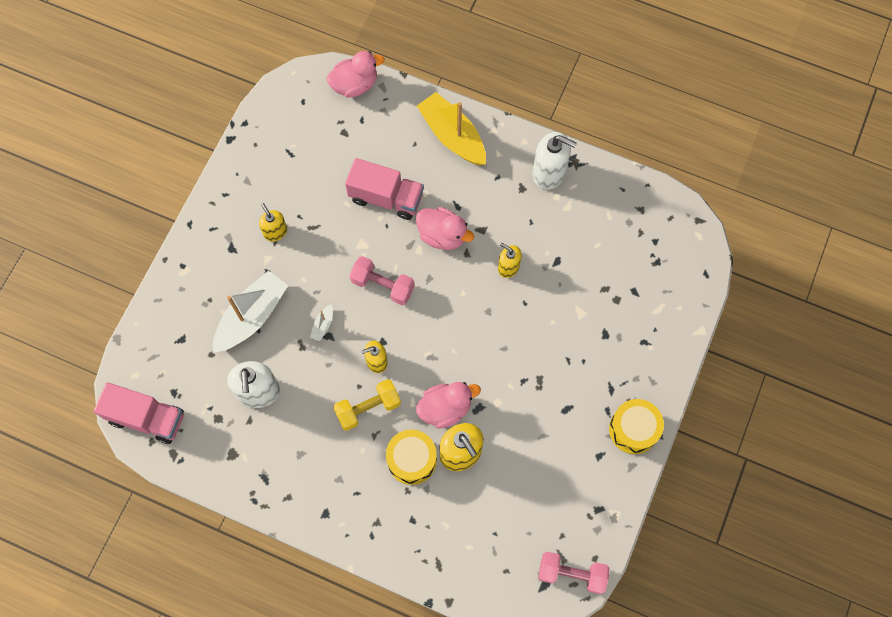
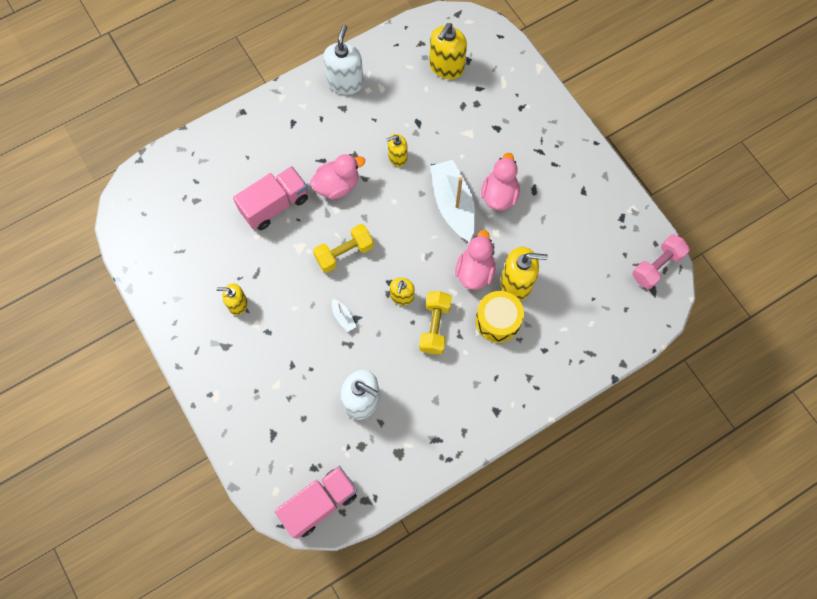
camera: 55 degrees left, 0 degrees up
white boat [213,270,288,353] -> white boat moved to [430,160,475,242]
pink duck [327,51,384,98] -> pink duck moved to [481,153,520,211]
pink dumbbell [349,256,415,305] -> yellow dumbbell [313,224,374,273]
yellow boat [417,92,486,165] -> none
white soap dispenser [532,132,577,190] -> white soap dispenser turned 45 degrees counterclockwise [323,24,364,95]
yellow drum [609,399,664,454] -> none
none -> yellow soap dispenser [429,23,467,79]

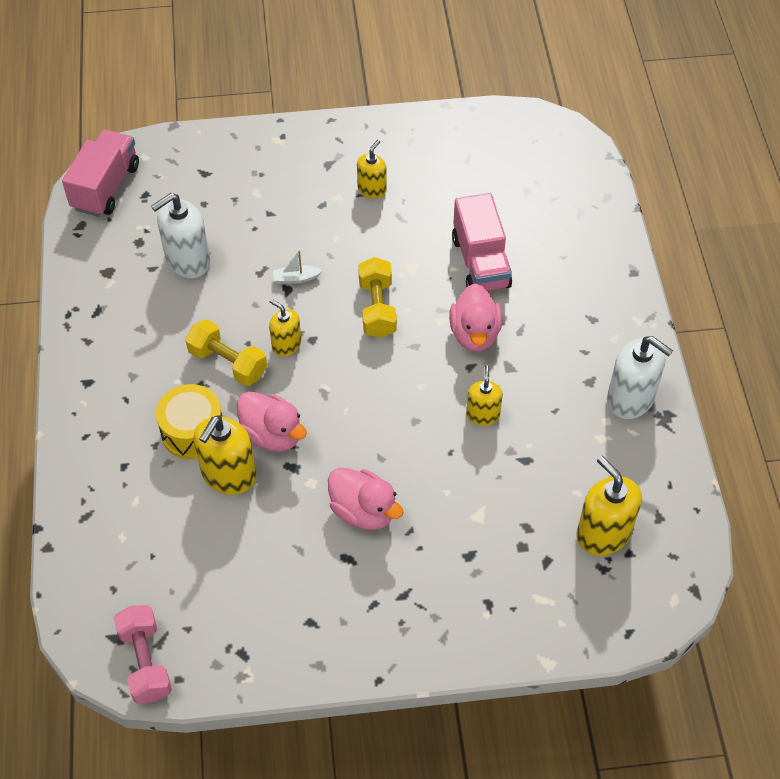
camera: 115 degrees right, 15 degrees down
pink truck [275,466,357,539] -> pink truck turned 150 degrees counterclockwise [62,130,139,217]
white boat [430,160,475,242] -> none

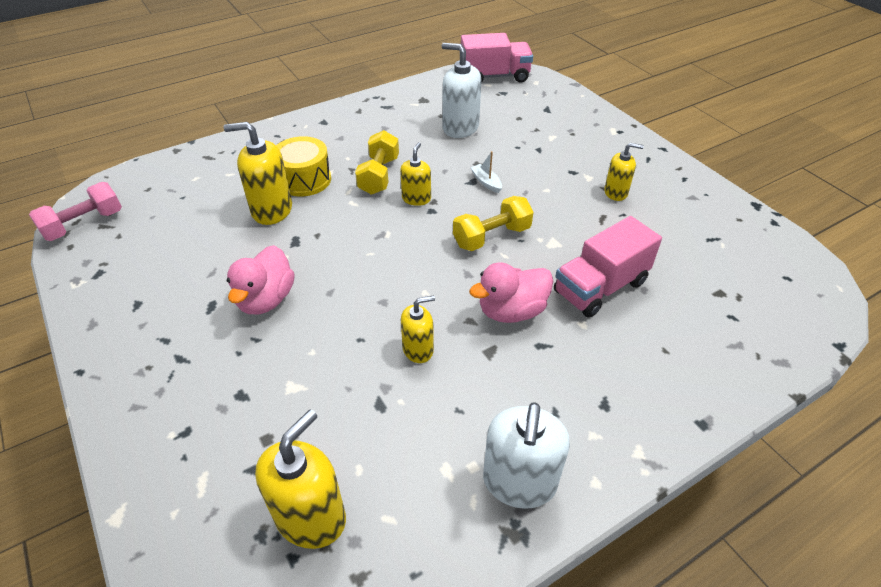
camera: 65 degrees right, 10 degrees down
pink duck [237,391,307,452] -> none

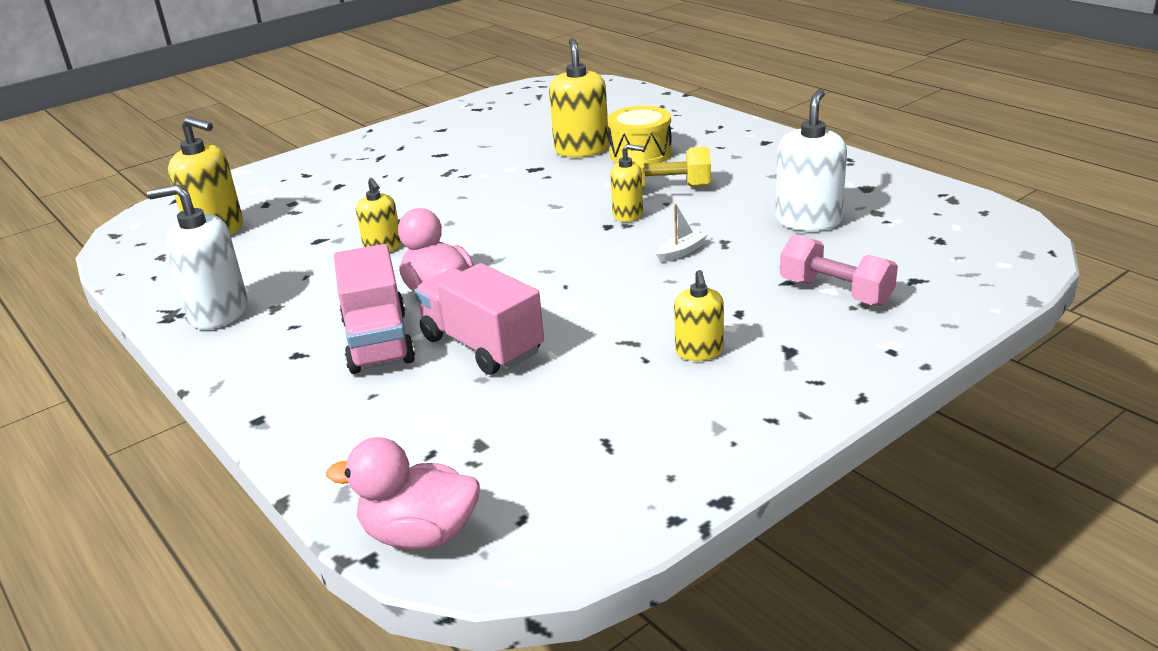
camera: 85 degrees right, 15 degrees down
pink dumbbell [29,182,122,241] -> pink dumbbell moved to [780,234,898,306]
pink duck [227,245,295,314] -> pink duck moved to [326,437,480,550]
yellow dumbbell [453,196,533,251] -> none
pink truck [461,33,533,83] -> pink truck moved to [334,244,415,374]

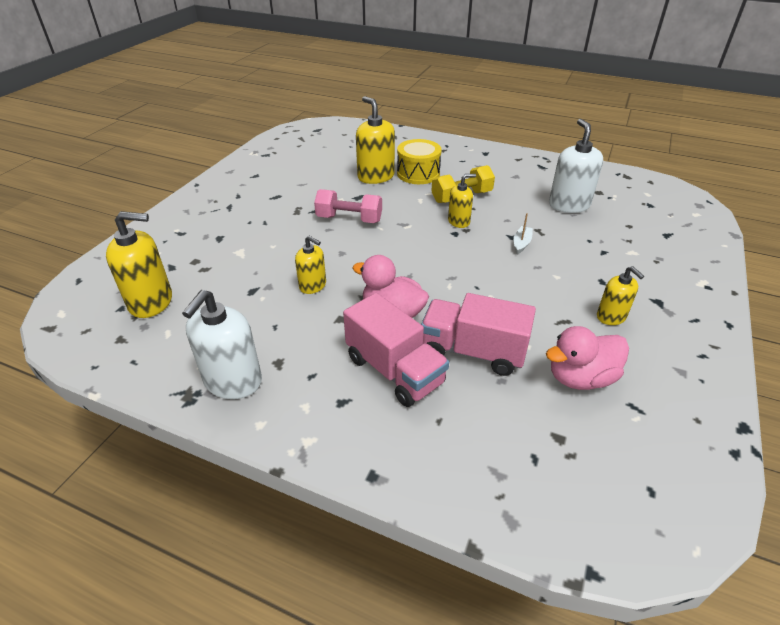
camera: 30 degrees left, 10 degrees up
white soap dispenser [147,184,248,330] -> white soap dispenser turned 45 degrees counterclockwise [182,290,262,399]
pink duck [326,437,480,550] -> pink duck moved to [546,326,629,390]
pink dumbbell [780,234,898,306] -> pink dumbbell moved to [314,189,382,223]

